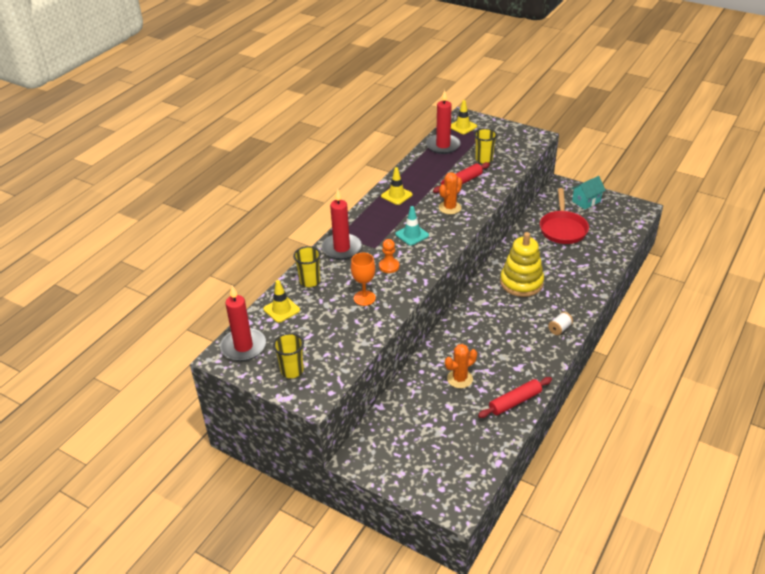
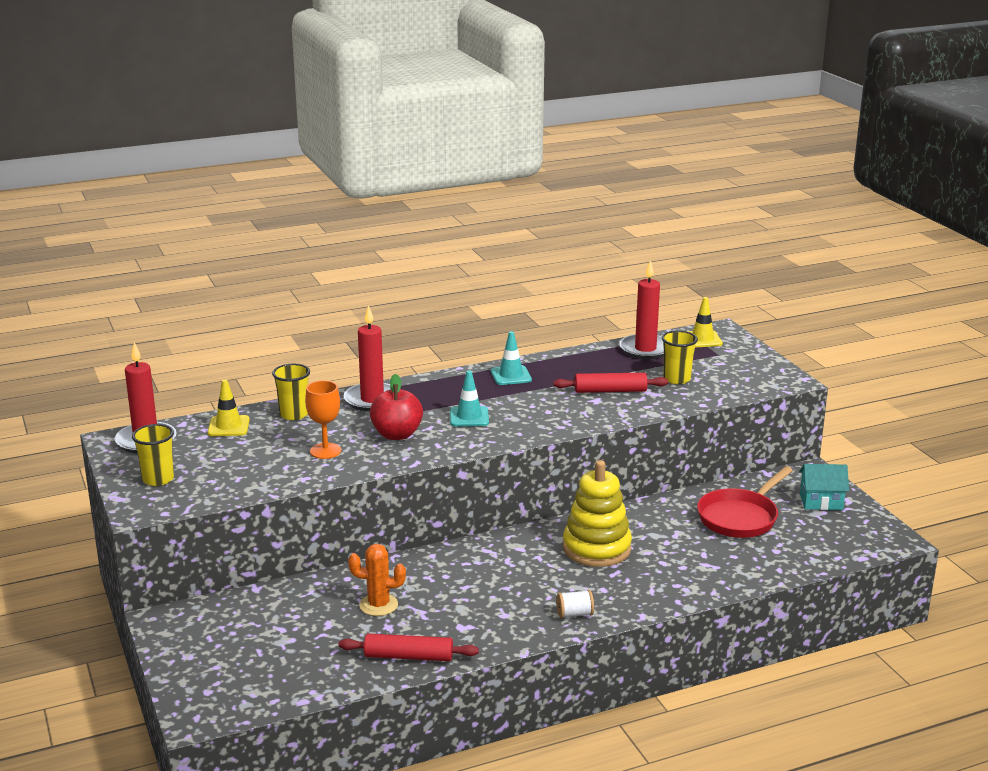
camera: 35 degrees right, 15 degrees down
orange pawn [379,239,399,273] -> red apple [370,374,423,440]
yellow traffic cone [381,167,413,205] -> turquoise traffic cone [491,331,532,385]
orange cactus [439,172,462,214] -> none

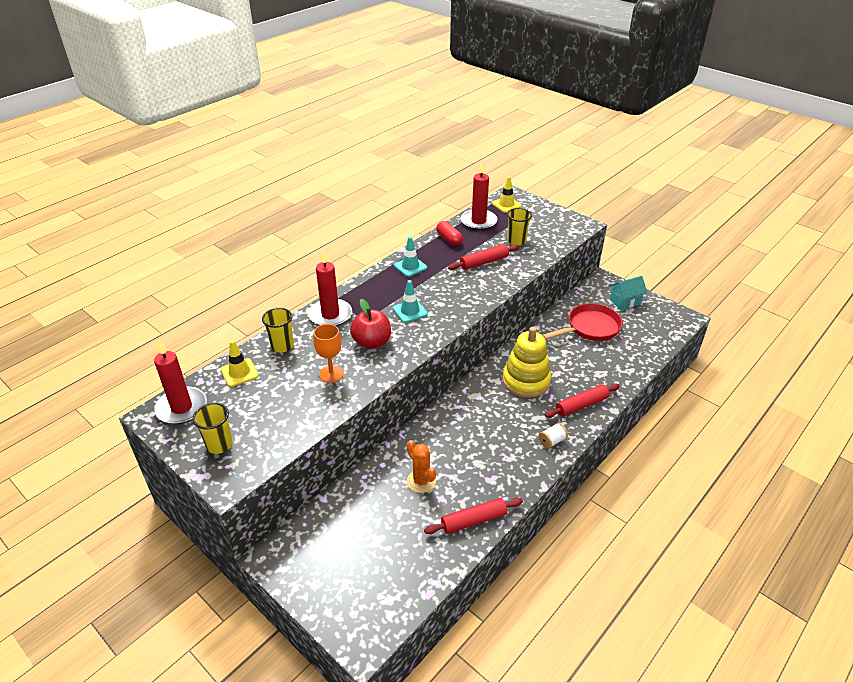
camera: 25 degrees left, 15 degrees up
orange cactus [348,544,406,616] -> orange cactus turned 75 degrees clockwise [407,440,436,493]
red pan [697,466,793,538] -> red pan turned 135 degrees counterclockwise [543,303,623,341]
none -> red capsule [436,221,463,246]
none -> red rolling pin [545,383,620,418]

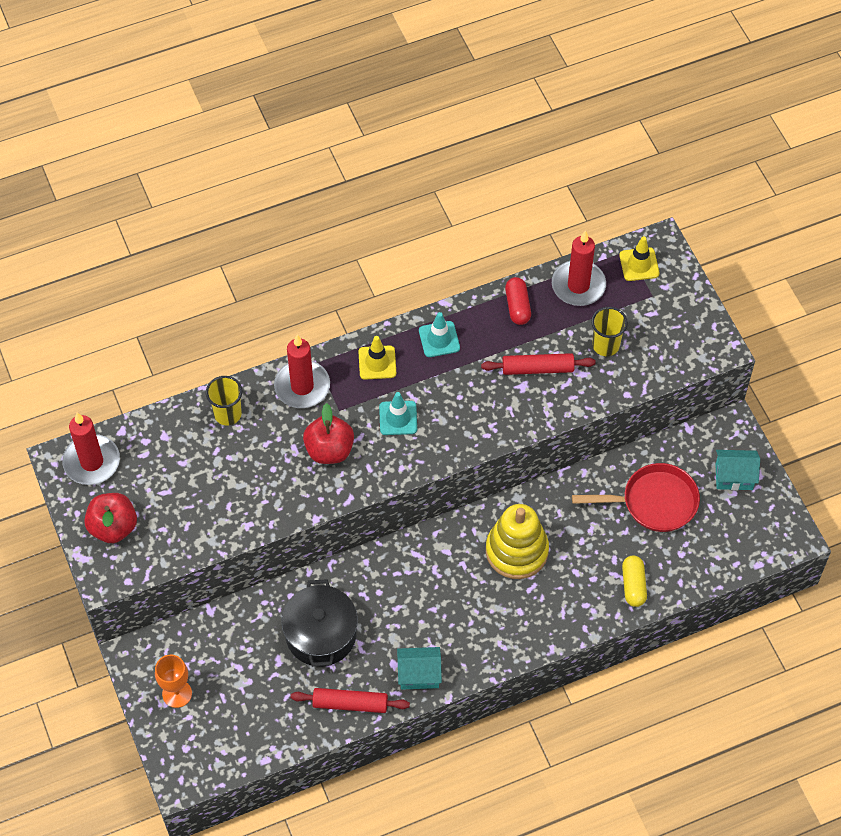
camera: 25 degrees right, 20 degrees up
yellow cup [193,403,233,454] -> red apple [84,493,137,543]
yellow traffic cone [221,340,259,387] -> yellow traffic cone moved to [358,336,396,380]
orange goblet [313,324,344,383] -> orange goblet moved to [155,655,192,708]
orange cactus [407,440,436,493] -> black pot [281,579,358,667]
white spool [539,423,568,449] -> none
red rolling pin [545,383,620,418] -> none
none -> turquoise house [397,647,442,690]
none -> yellow capsule [622,555,647,607]

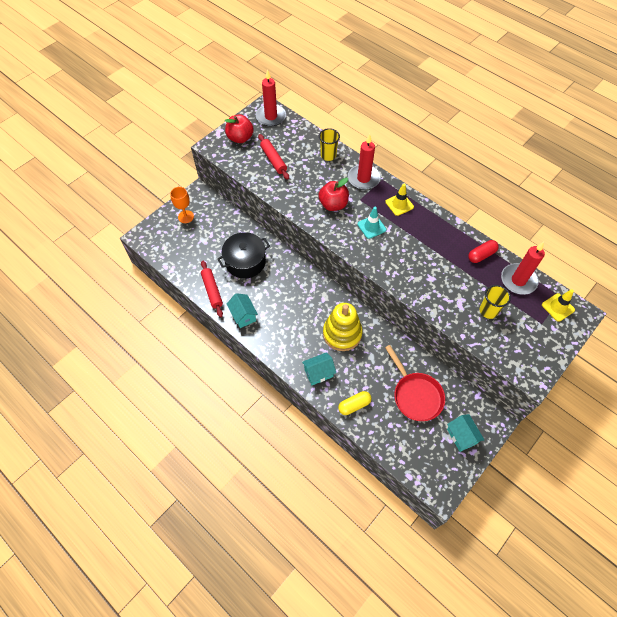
camera: 65 degrees right, 0 degrees up
turquoise traffic cone [419,312,460,357] -> none
red rolling pin [481,353,596,375] -> red rolling pin moved to [258,134,289,180]
none -> turquoise house [302,352,336,385]

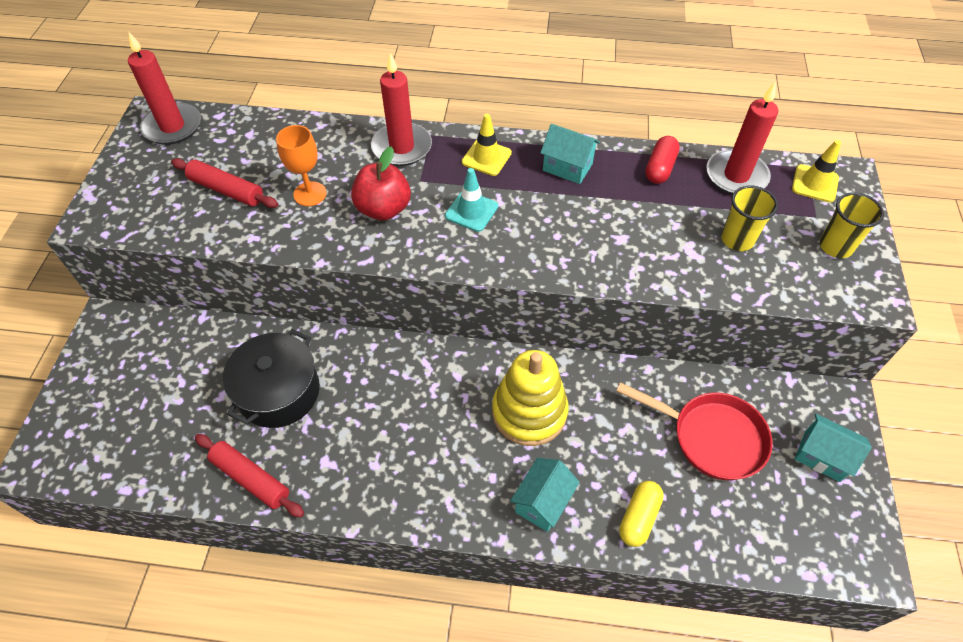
camera: 35 degrees left, 5 degrees down
orange goblet [170,187,194,223] -> orange goblet moved to [276,125,327,206]
red apple [225,115,254,143] -> none
turquoise house [227,293,258,328] -> turquoise house moved to [540,124,600,184]
yellow cup [319,128,340,161] -> yellow cup moved to [820,192,884,258]

